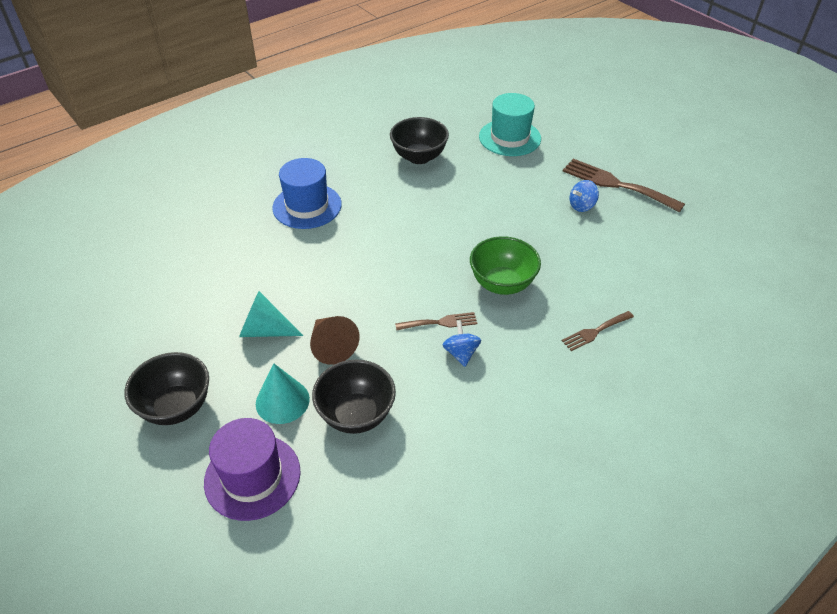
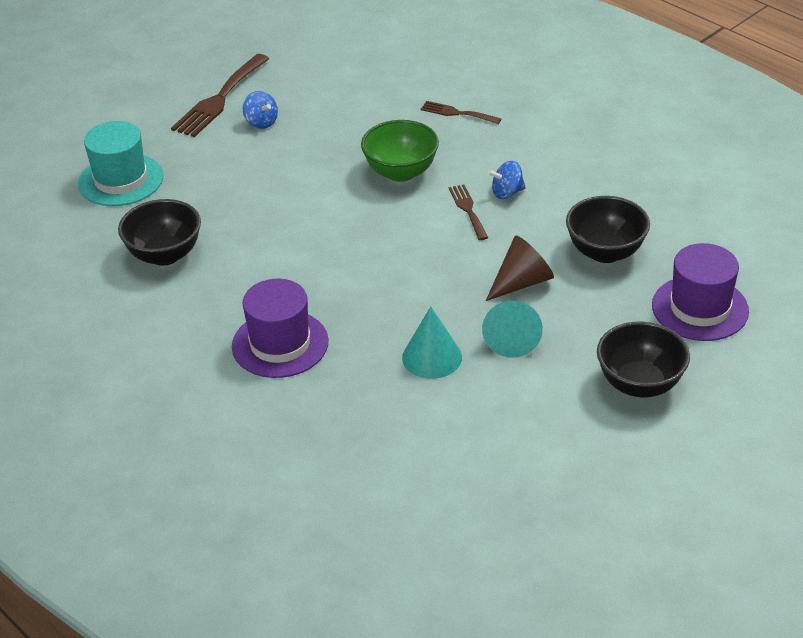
camera: 95 degrees left, 5 degrees down
turquoise cone [256,363,310,424] -> turquoise cone moved to [402,307,462,379]
blue hat [272,158,342,229] -> purple hat [232,279,328,378]
brown fork [562,311,634,351] -> brown fork turned 150 degrees clockwise [421,101,501,124]

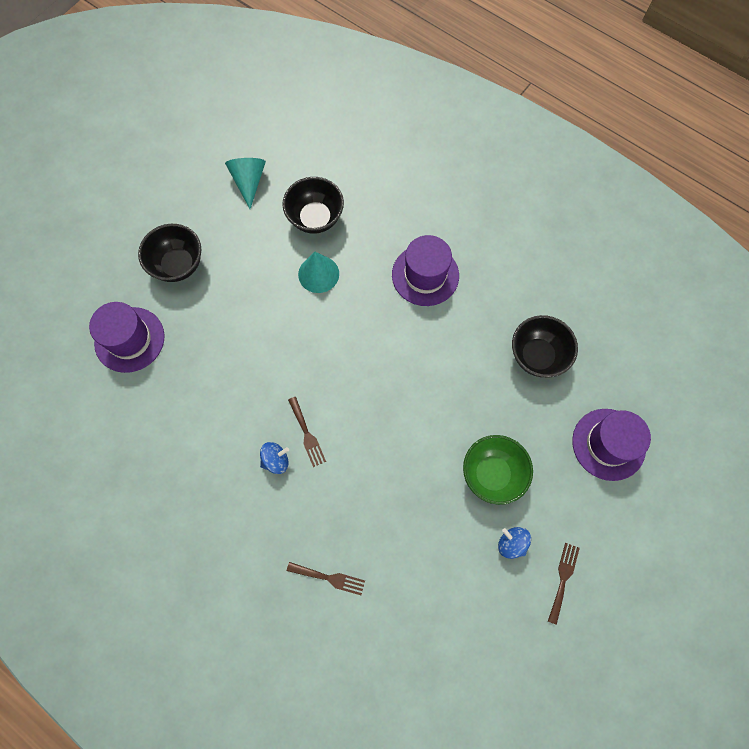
camera: 170 degrees right, 30 degrees up
turquoise hat [78,121,163,206] -> purple hat [572,409,651,481]
brown fork [171,54,270,137] -> brown fork [548,543,580,625], size x0.55
green bowl [361,120,439,182] -> green bowl moved to [463,435,533,505]
turquoise cone [482,301,543,358] -> turquoise cone moved to [225,158,266,209]
brown cone [486,235,554,301] -> none
black bowl [566,196,650,263] -> black bowl moved to [282,177,344,234]

